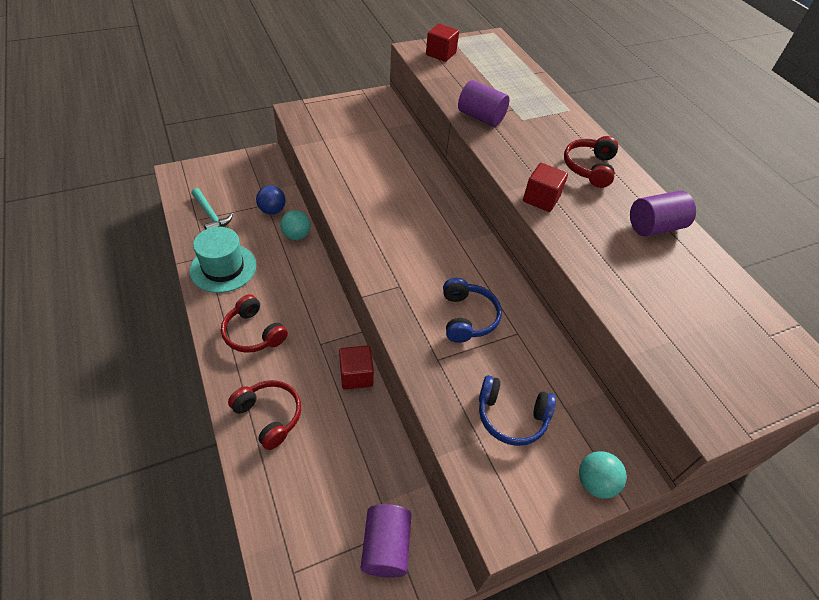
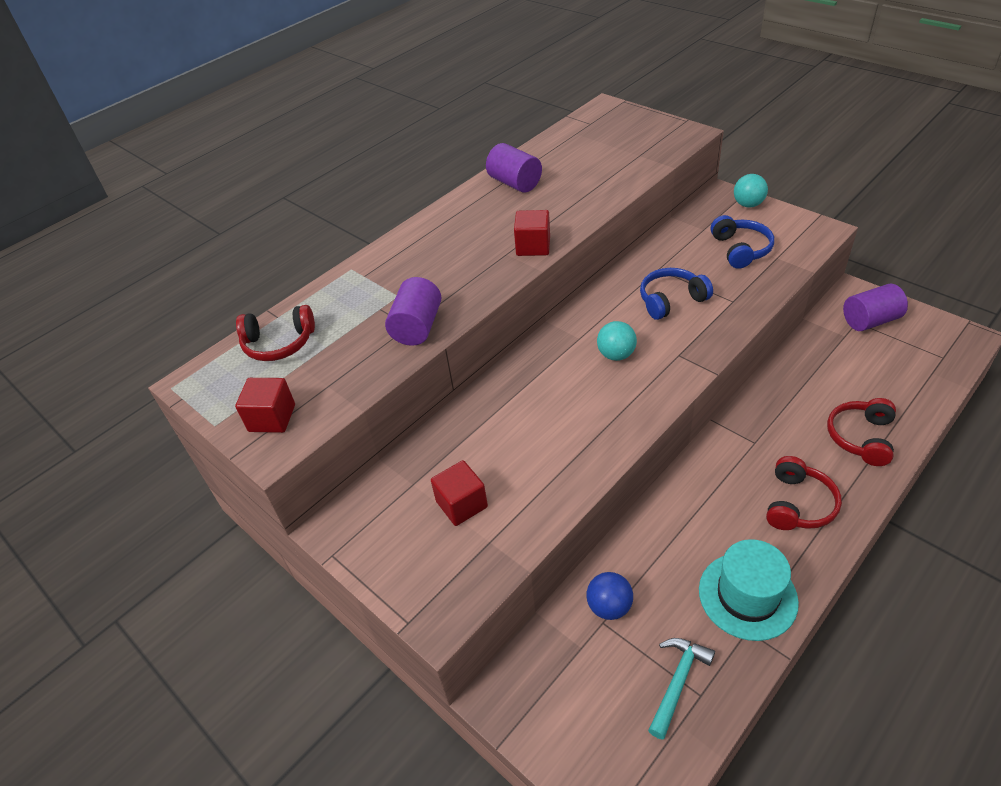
camera: 105 degrees left, 5 degrees down
turquoise ball [280,210,311,240] -> turquoise ball moved to [597,321,637,361]
red cube [339,345,374,390] -> red cube moved to [431,460,488,526]
red headphones [564,136,618,188] -> red headphones moved to [236,305,315,361]

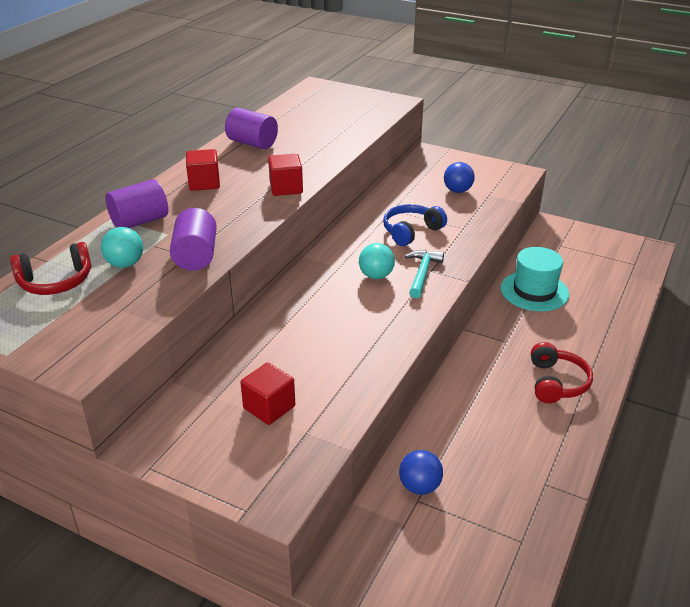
camera: 20 degrees left, 10 degrees down
red cube [235,378,295,433] -> red cube moved to [186,149,220,191]
turquoise hammer [648,638,715,740] -> turquoise hammer moved to [405,250,444,298]
turquoise hat [699,539,799,641] -> turquoise hat moved to [501,247,569,311]
blue headphones [711,215,774,269] -> blue ball [444,162,475,193]
turquoise ball [734,174,768,207] -> turquoise ball moved to [101,227,143,268]
red headphones [827,398,896,466] -> none
purple cylinder [843,284,908,331] -> purple cylinder moved to [106,179,168,228]

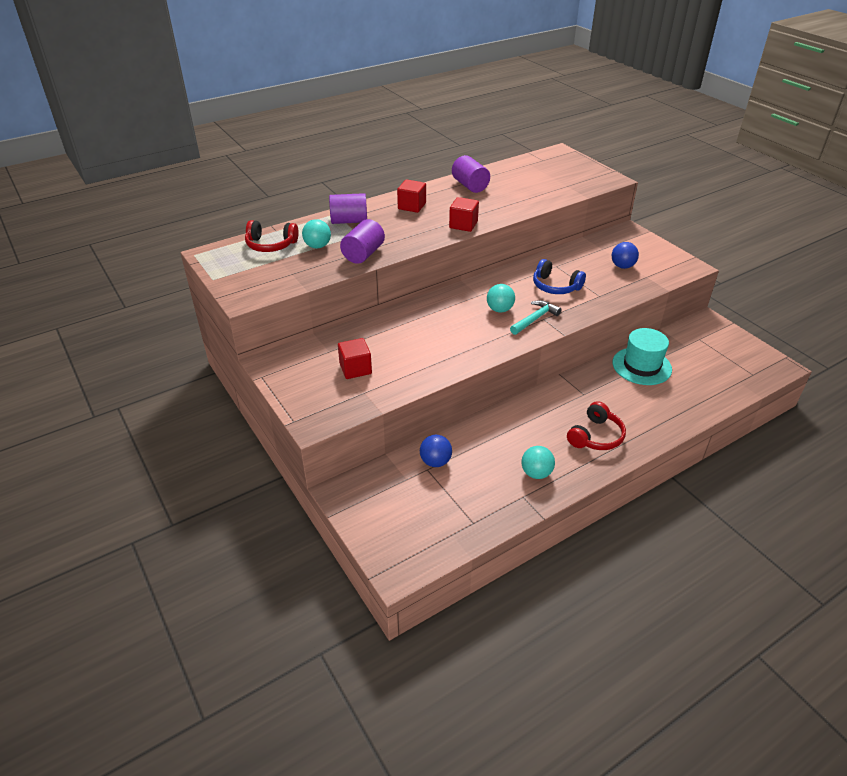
camera: 30 degrees right, 5 degrees up
blue headphones [383,204,447,246] -> blue headphones turned 135 degrees counterclockwise [533,259,586,294]
none -> turquoise ball [521,446,555,479]

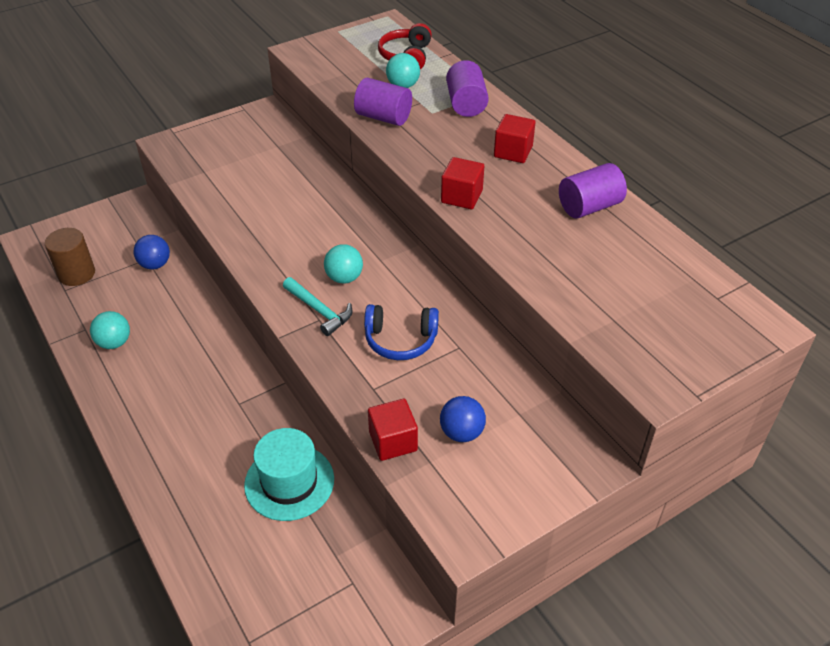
camera: 90 degrees right, 5 degrees up
red cube [338,338,372,379] -> red cube moved to [368,399,418,461]
blue headphones [533,259,586,294] -> blue headphones turned 120 degrees counterclockwise [364,304,439,360]
red headphones [567,401,626,450] -> none
none -> brown cylinder [45,228,95,286]

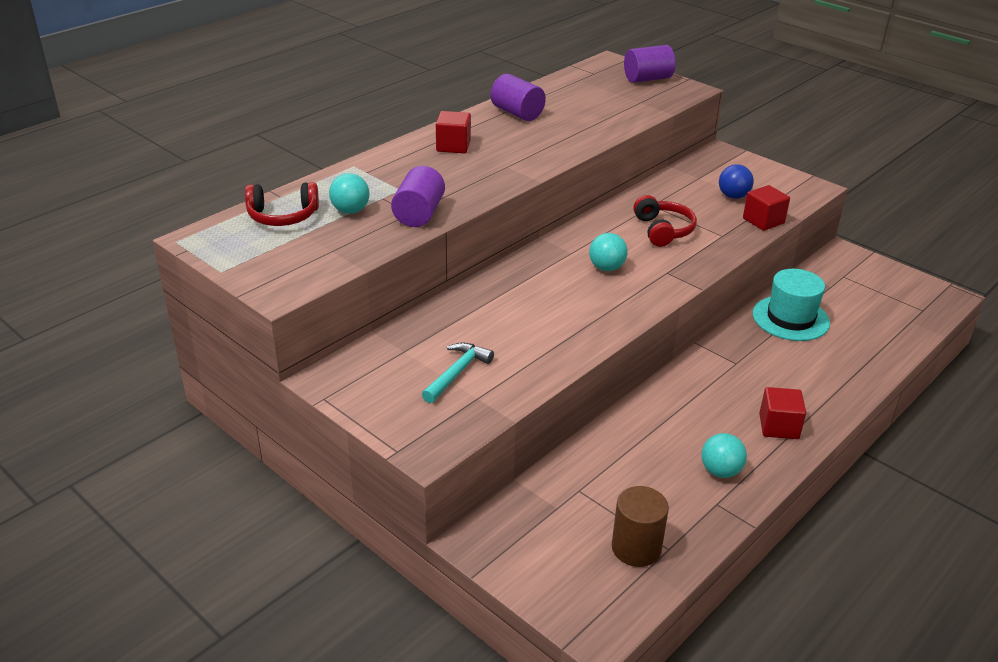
camera: 105 degrees left, 10 degrees down
blue ball [134,235,170,270] -> none
turquoise hammer [283,277,353,336] -> turquoise hammer moved to [422,343,494,403]
blue headphones [364,304,439,360] -> red headphones [633,195,697,247]
red cube [441,157,484,209] -> red cube moved to [759,387,806,439]
purple cylinder [446,60,489,117] -> purple cylinder moved to [624,45,675,83]

